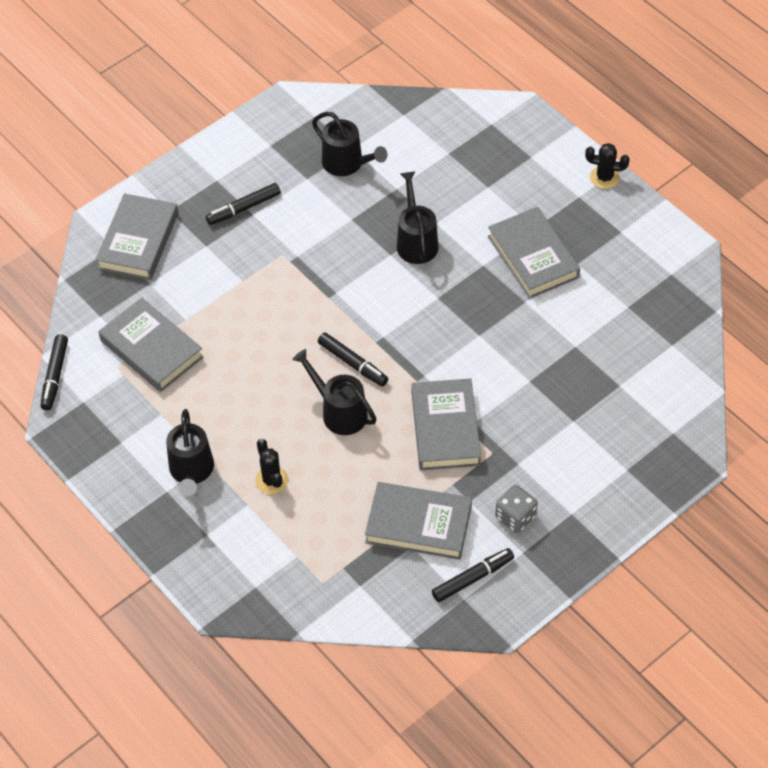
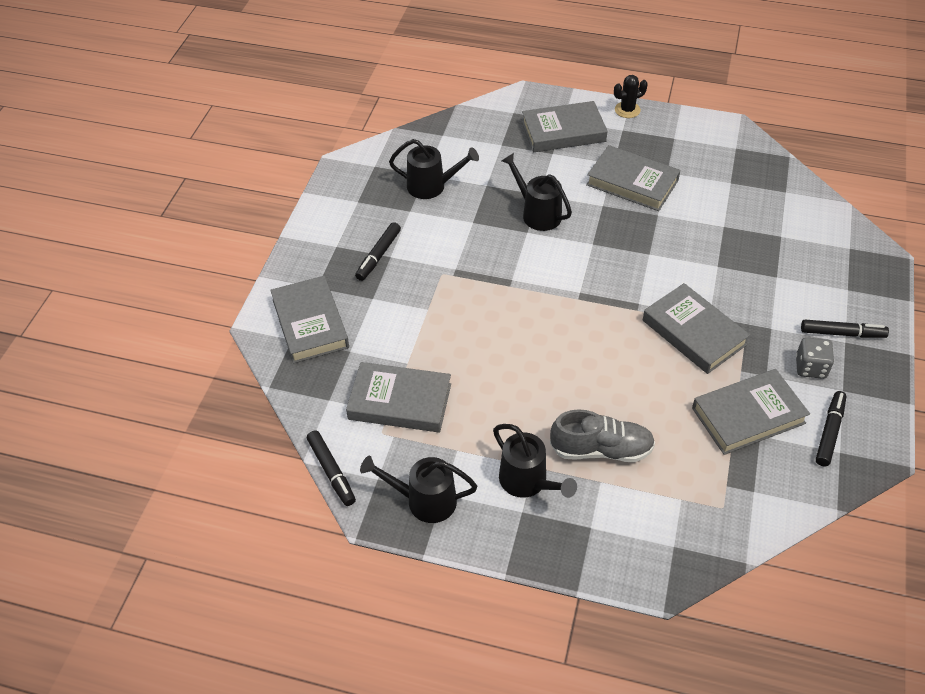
camera: 35 degrees left, 5 degrees down
black cactus [255,439,289,494] -> grey shoe [550,409,655,462]
black watering can [292,349,377,435] -> black watering can moved to [360,456,477,523]
black marker [318,332,388,387] -> black marker moved to [801,320,889,338]
none -> grey book [522,101,608,152]

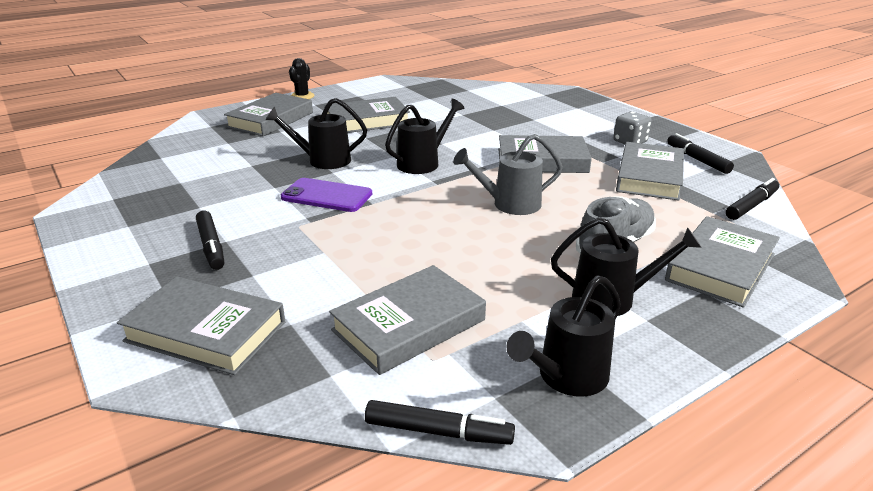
camera: 50 degrees left, 20 degrees down
black watering can [389,139,479,199] -> black watering can moved to [385,99,465,174]
black marker [801,320,889,338] -> black marker moved to [726,178,779,220]
none -> purple phone [281,178,372,212]
none -> grey watering can [453,134,563,215]
none -> grey book [665,216,780,308]

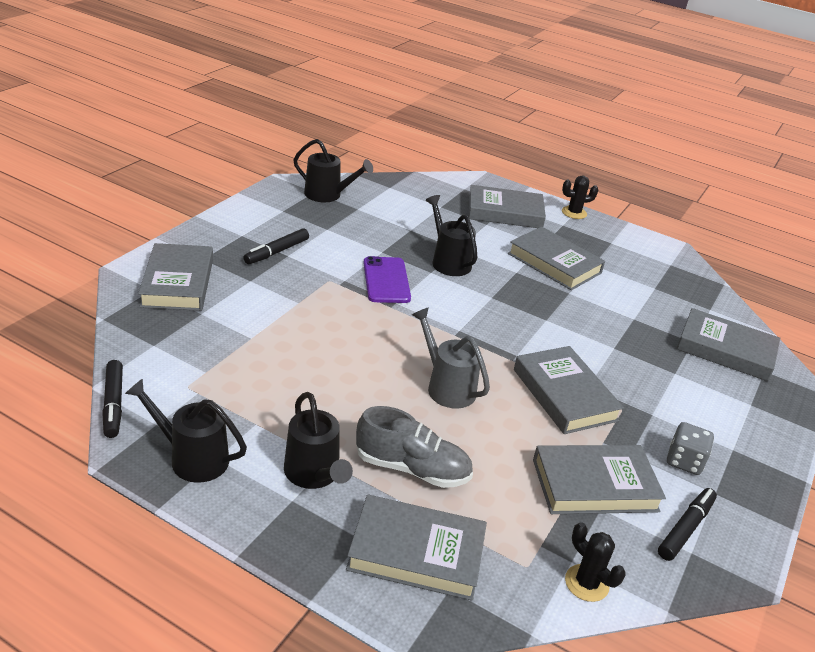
camera: 60 degrees right, 5 degrees up
grey book [329,265,486,375] -> grey book moved to [676,308,780,381]
black watering can [385,99,465,174] -> black watering can moved to [293,139,373,202]
black marker [726,178,779,220] -> black cactus [565,522,626,602]

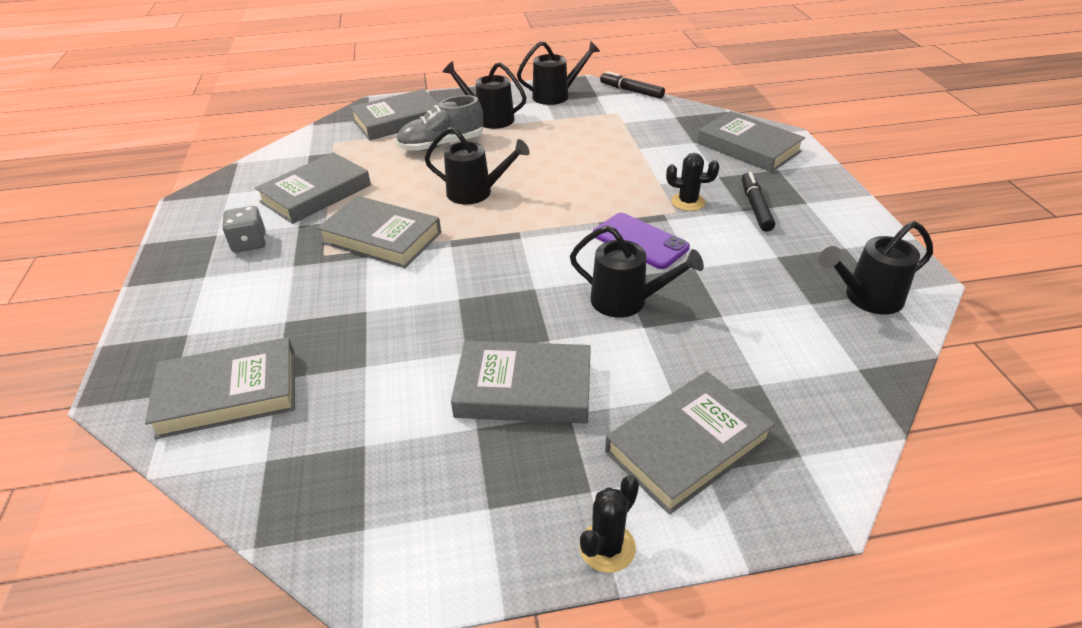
camera: 145 degrees right, 5 degrees up
grey watering can [412,307,490,409] -> black watering can [424,127,530,205]
black cactus [565,522,626,602] -> black cactus moved to [666,153,719,211]
black marker [658,488,717,561] -> none

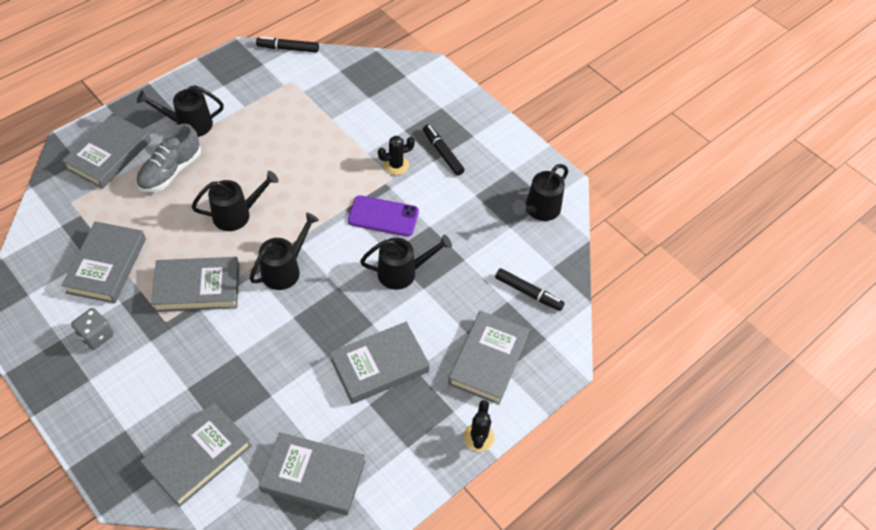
camera: 35 degrees left, 15 degrees up
black watering can [517,41,600,105] -> black watering can moved to [250,212,319,290]
grey book [697,111,805,172] -> grey book moved to [259,432,366,516]
none -> black marker [495,268,565,311]

